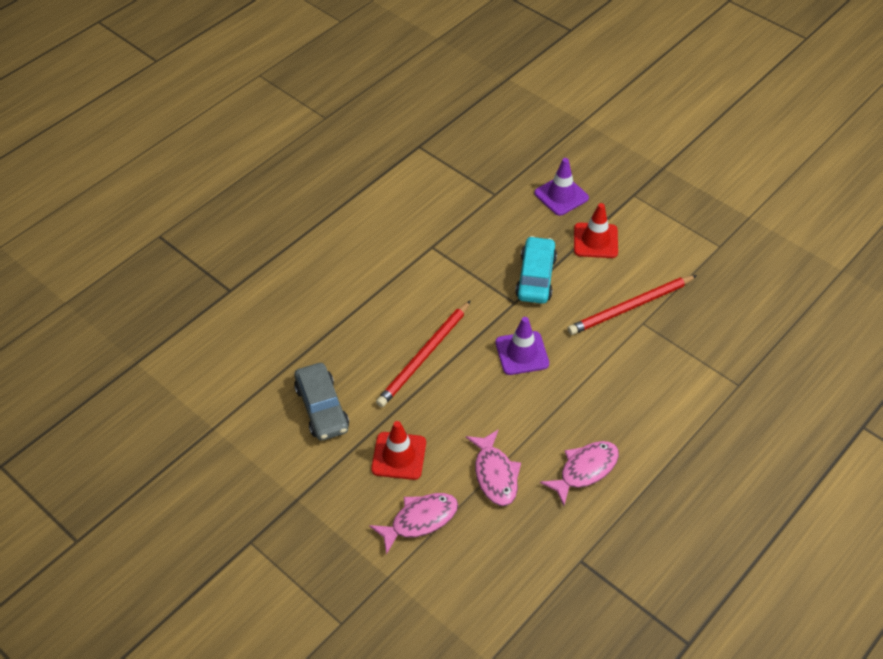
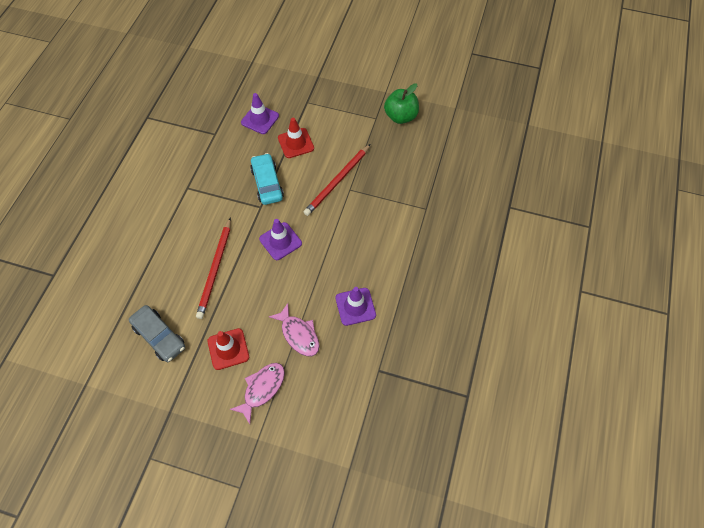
camera: 25 degrees left, 10 degrees up
pink fish [540,441,619,506] -> purple traffic cone [336,287,376,326]
none -> green apple [384,83,419,124]

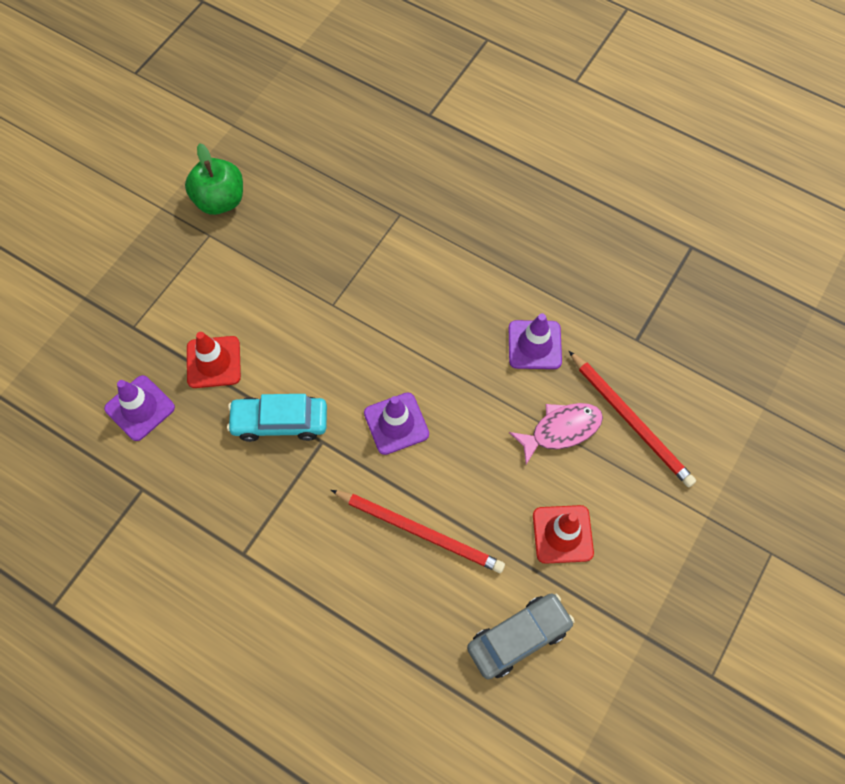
camera: 75 degrees left, 5 degrees up
pink fish [230,363,285,424] -> none
red pencil [304,144,370,216] -> red pencil moved to [569,351,696,487]

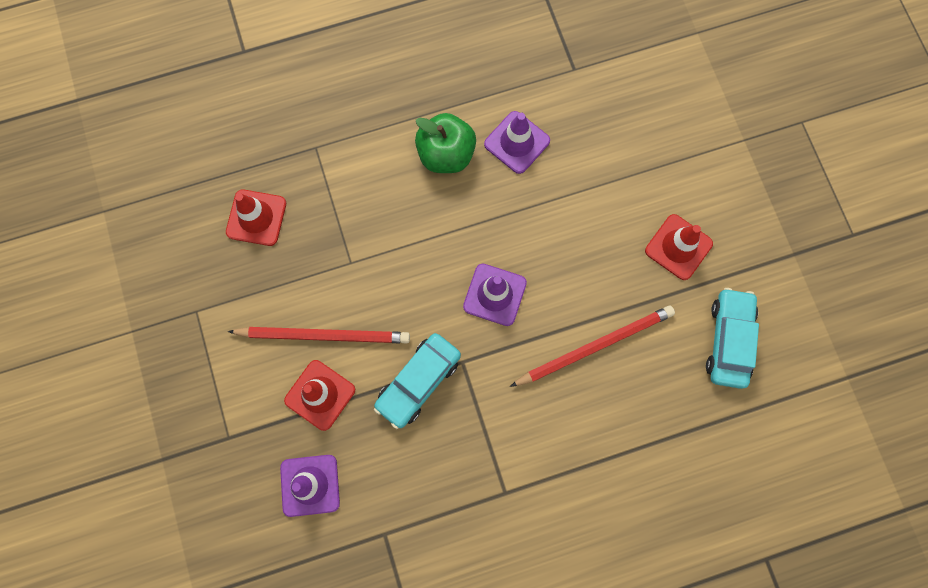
camera: 50 degrees left, 10 degrees up
green apple [185,143,243,215] -> green apple moved to [415,113,476,173]
grey car [467,593,575,679] -> turquoise car [706,288,759,389]
pink fish [509,403,603,464] -> none
red pencil [569,351,696,487] -> red pencil moved to [228,327,410,343]
none -> red traffic cone [226,190,286,246]

